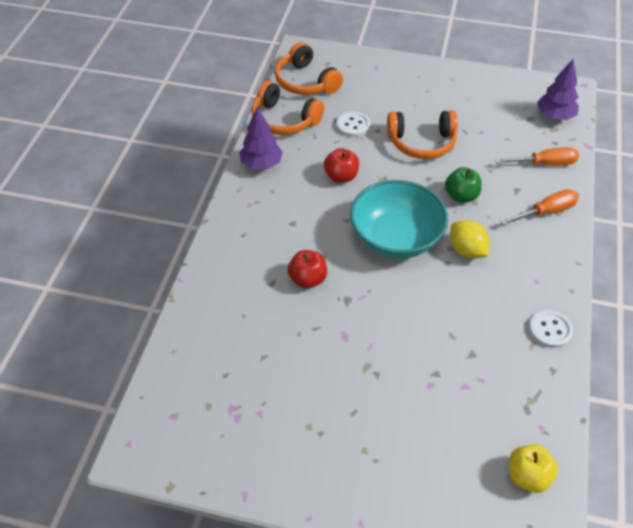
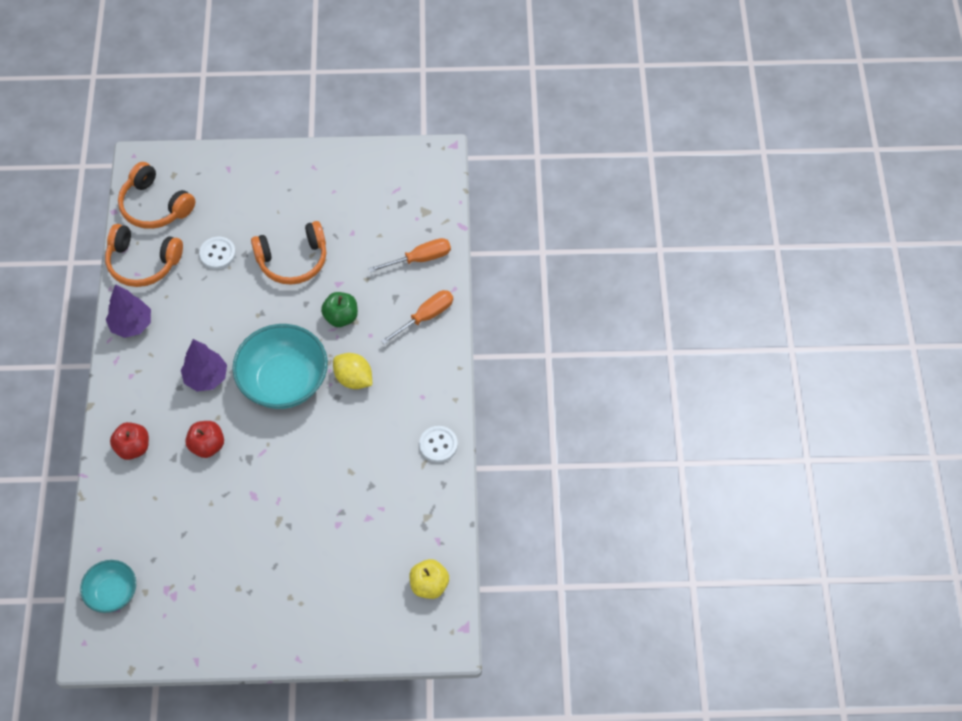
camera: 15 degrees left, 10 degrees up
red apple [324,148,359,183] -> red apple moved to [110,422,149,460]
purple tree [537,59,579,120] -> purple tree moved to [181,339,227,391]
none -> turquoise bowl [80,560,136,613]

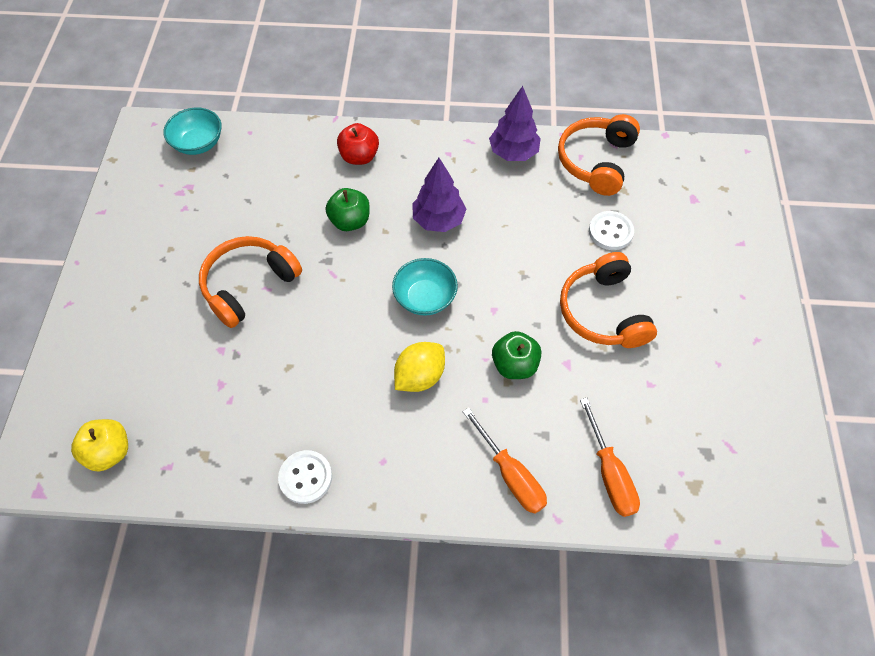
camera: 95 degrees right, 0 degrees up
orange headphones [118,162,196,229] -> orange headphones moved to [199,236,302,328]
red apple [185,421,224,458] -> green apple [326,188,370,231]
turquoise bowl [232,324,328,409] -> turquoise bowl [392,258,458,316], size x0.55

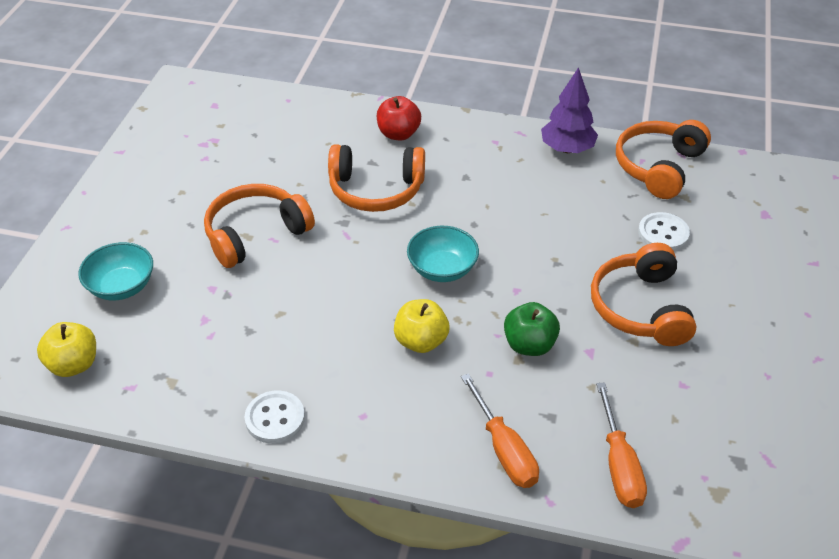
camera: 10 degrees right, 15 degrees down
turquoise bowl [163,108,222,155] -> turquoise bowl moved to [78,242,153,300]
green apple [326,188,370,231] -> orange headphones [328,144,425,212]
yellow lemon [394,342,445,392] -> yellow apple [394,299,449,353]
purple tree [412,158,466,232] -> none

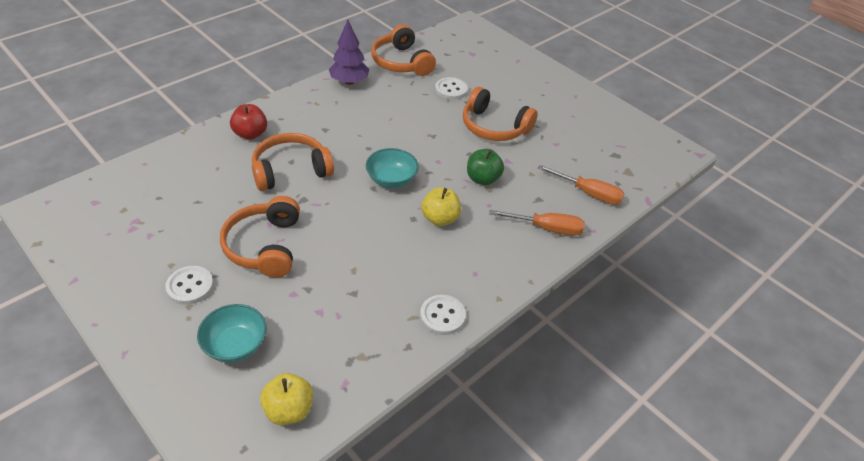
camera: 60 degrees left, 0 degrees up
orange headphones [328,144,425,212] -> orange headphones turned 150 degrees counterclockwise [252,133,334,191]
none -> white button [165,266,214,305]

